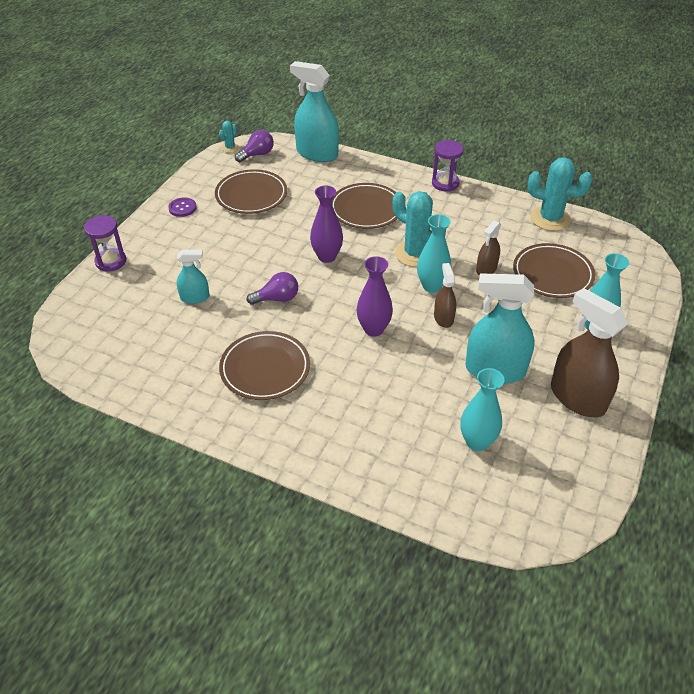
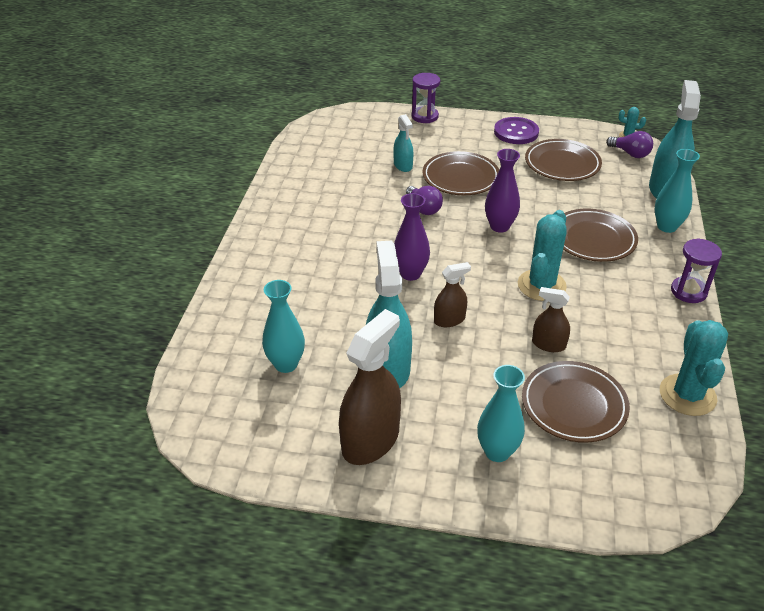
camera: 75 degrees right, 5 degrees down
purple button [168,197,197,217] -> purple button [494,117,539,144], size x1.66
brown plate [219,331,310,400] -> brown plate moved to [422,151,499,195]
turquoise vase [417,214,451,293] -> turquoise vase moved to [655,149,700,233]

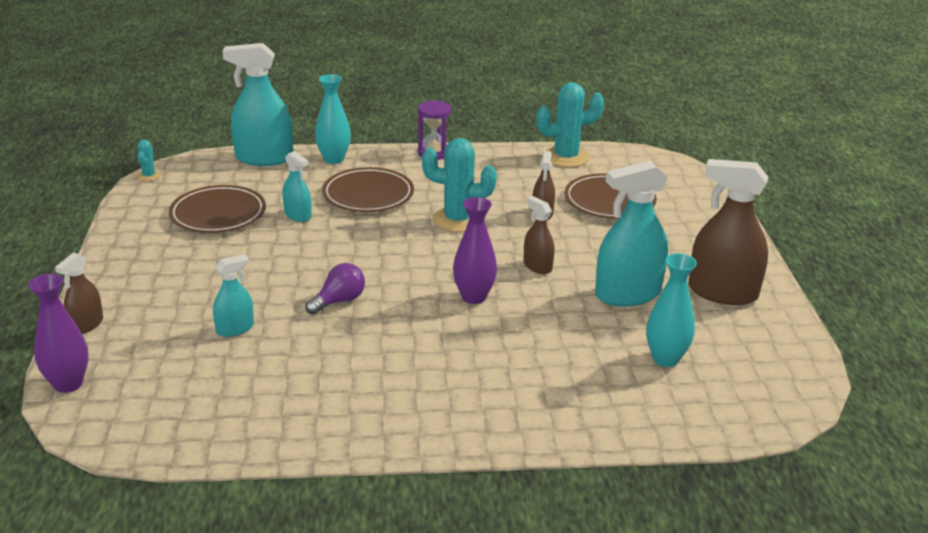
camera: 105 degrees left, 10 degrees down
purple hourglass [412,73,440,123] -> brown spray bottle [55,252,103,334]
brown plate [422,151,499,195] -> none
turquoise vase [477,365,525,462] -> none
purple vase [485,149,520,233] -> purple vase moved to [28,274,89,393]
purple button [494,117,539,144] -> none
purple light bulb [606,131,653,158] -> none
none -> turquoise spray bottle [283,151,312,222]

